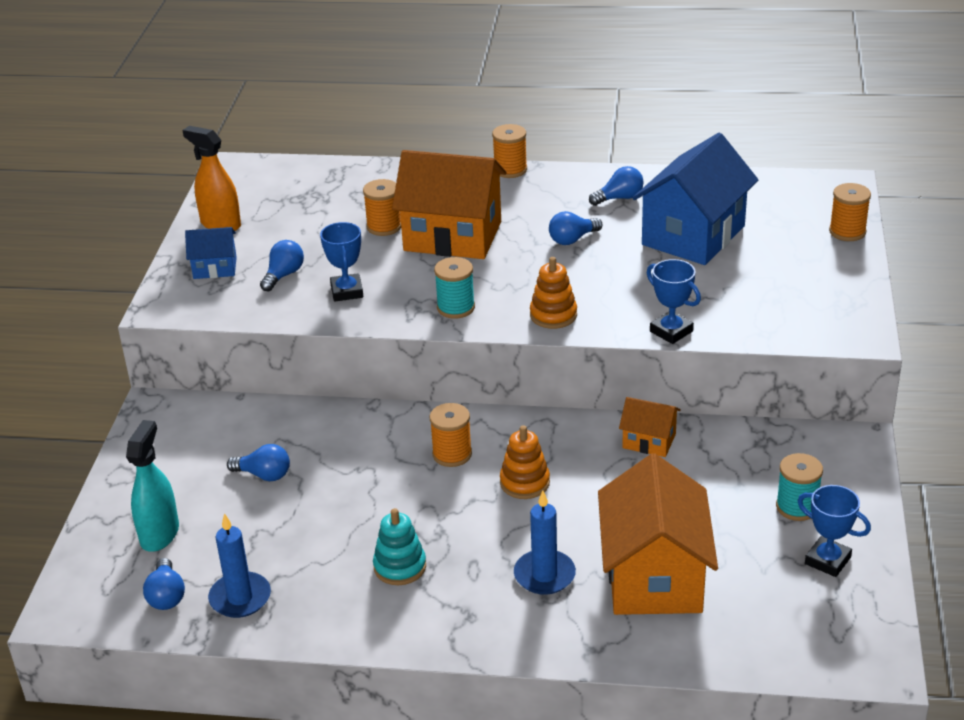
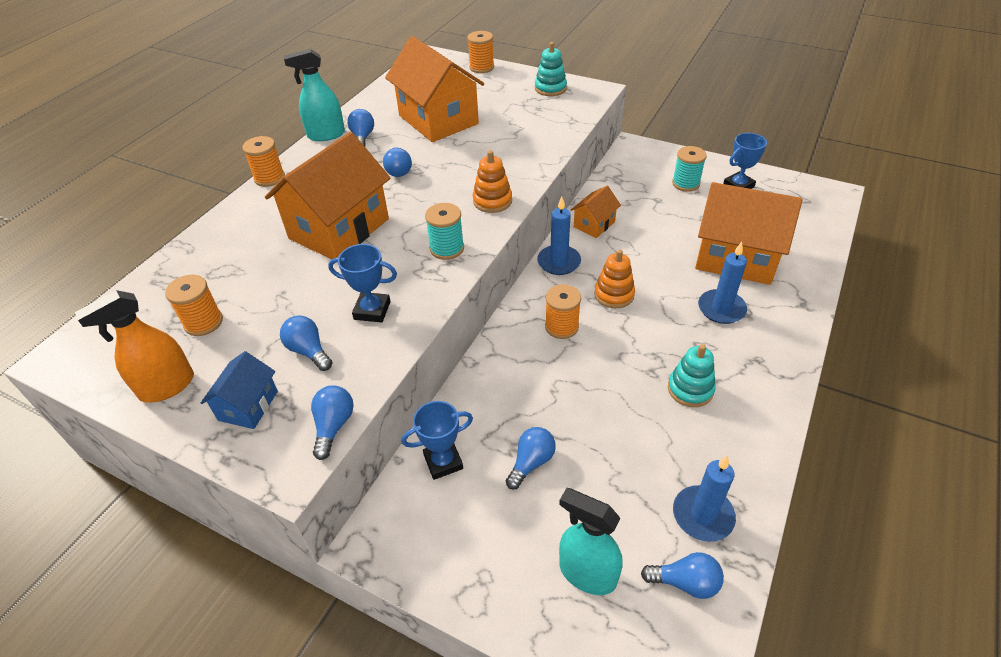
camera: 70 degrees left, 10 degrees up
orange spool [363,179,401,236] -> orange spool moved to [165,275,223,336]
blue house [632,133,759,265] -> orange house [385,36,484,142]
blue trophy [647,259,701,344] -> blue trophy moved to [402,401,473,480]
none -> turquoise spray bottle [284,49,345,141]
none -> blue light bulb [311,386,354,460]
none -> turquoise stacking toy [535,42,567,96]
none -> blue candle [537,197,581,275]

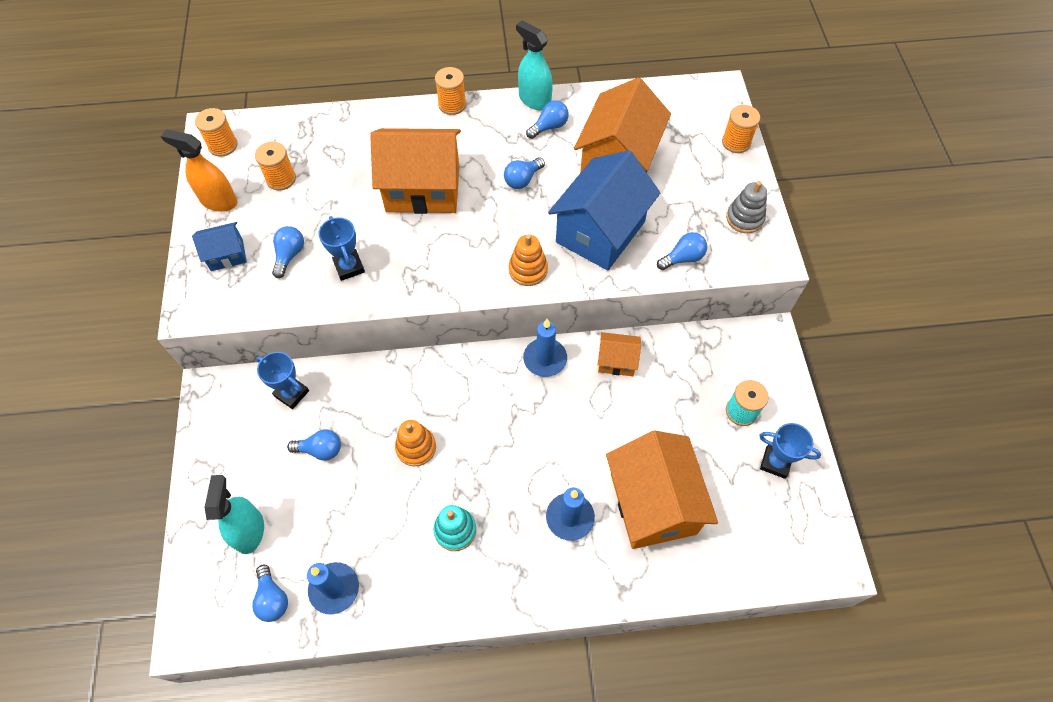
camera: 55 degrees right, 15 degrees up
blue light bulb [311,386,354,460] -> blue light bulb moved to [657,232,707,270]
turquoise spool [425,203,464,260] -> none
turquoise stacking toy [535,42,567,96] -> grey stacking toy [726,181,767,233]
orange spool [545,284,581,339] -> orange spool moved to [195,108,238,157]
orange stacking toy [594,249,635,308] -> orange stacking toy moved to [395,420,436,466]
none -> blue house [548,150,661,271]

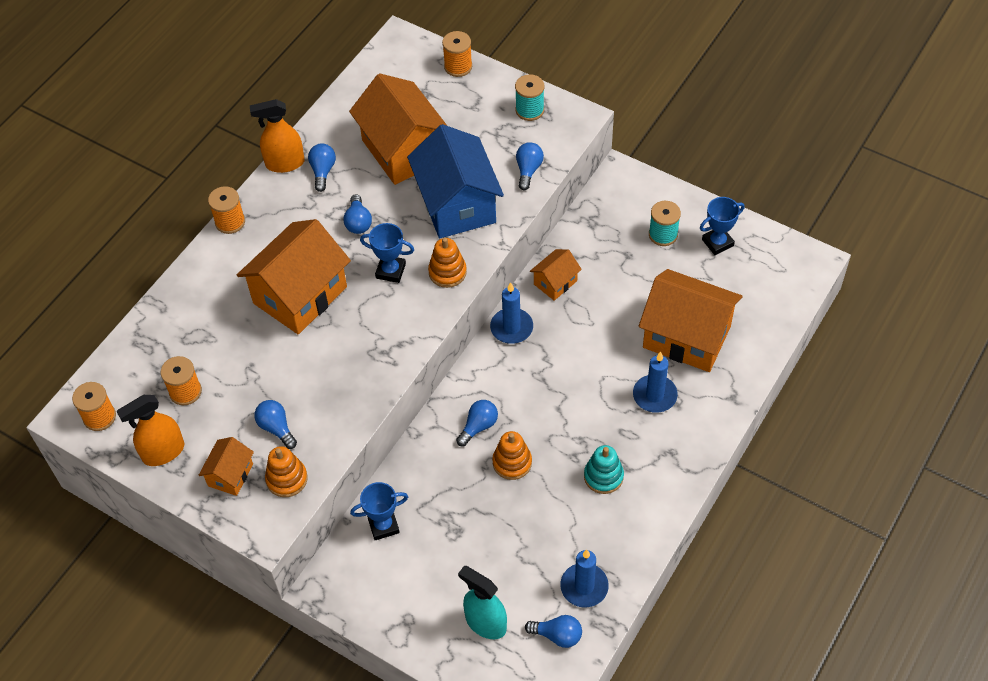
camera: 50 degrees left, 5 degrees down
blue house [192,222,247,271] -> orange house [198,437,254,496]
blue light bulb [287,430,341,461] -> blue light bulb moved to [456,400,498,446]
blue trophy [318,216,365,281] -> blue trophy moved to [360,223,414,283]
turquoise spray bottle [516,21,553,111] -> orange spray bottle [250,99,305,173]
grey stacking toy [726,181,767,233] -> turquoise spool [515,74,544,121]
none -> orange stacking toy [265,446,308,497]

